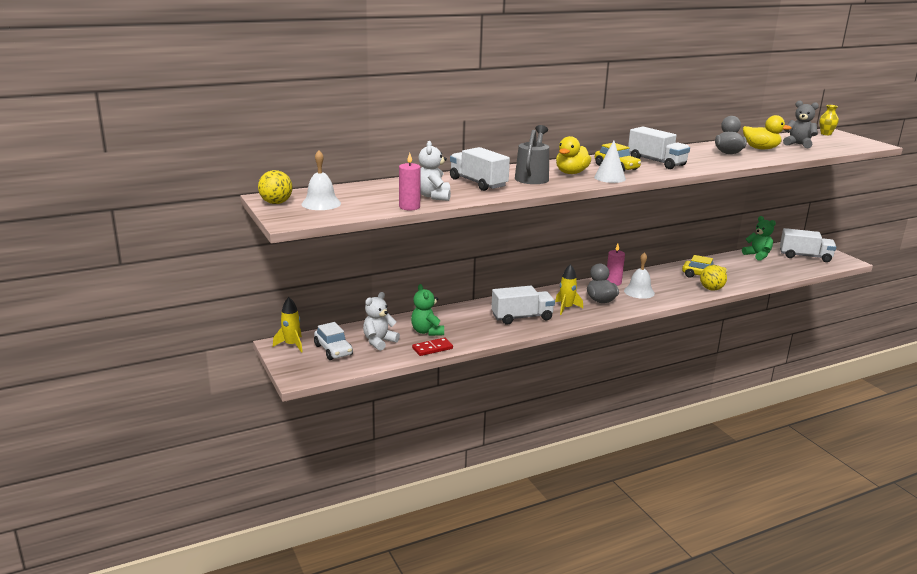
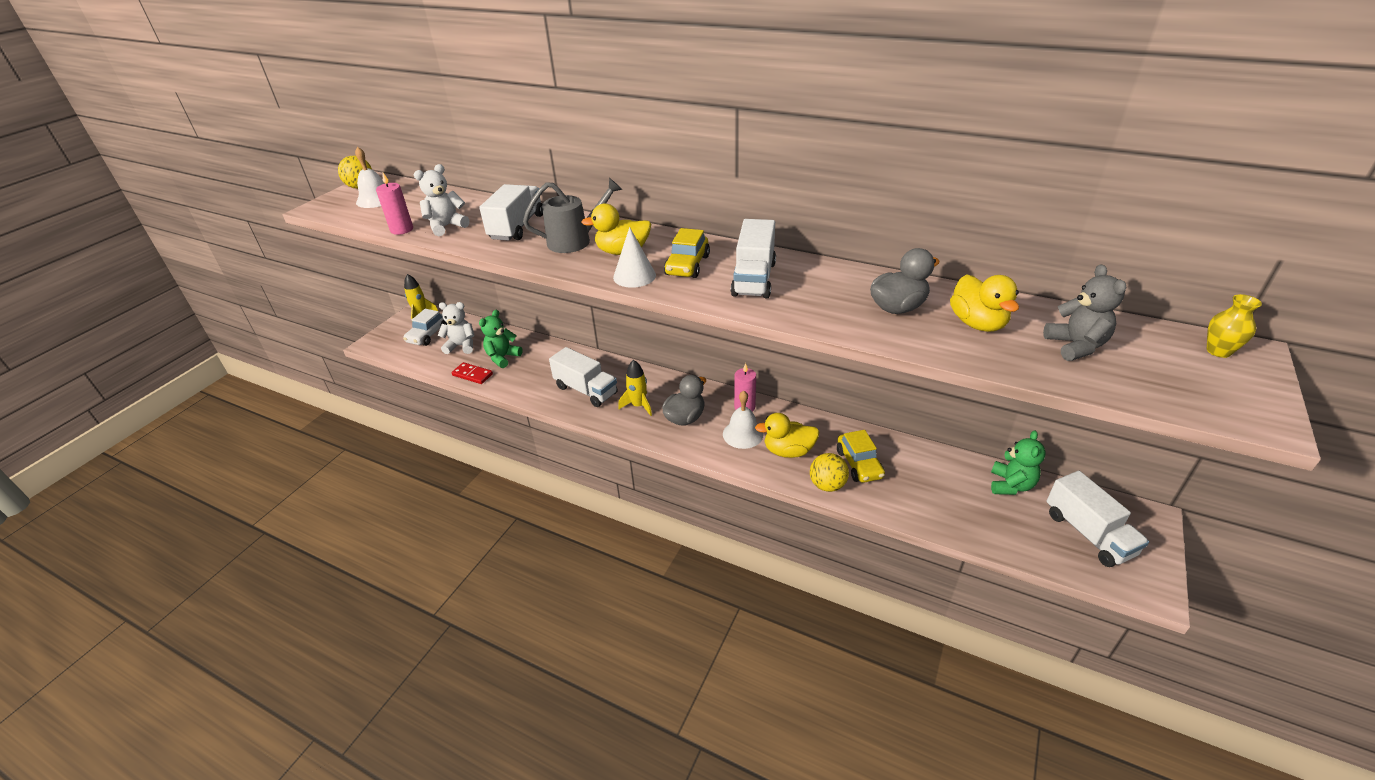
camera: 55 degrees right, 15 degrees up
none -> yellow duck [755,413,819,458]

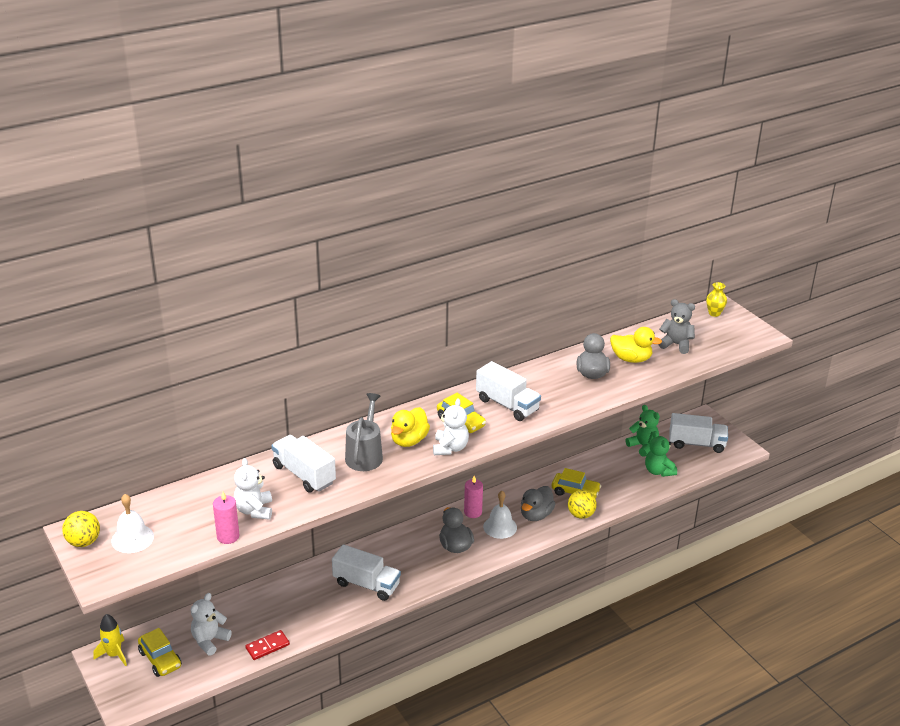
camera: 60 degrees left, 5 degrees down
white car [403,309,447,346] -> yellow car [138,628,182,677]
green teddy bear [479,310,523,368] -> green teddy bear moved to [645,431,677,477]
white truck [549,347,618,407] -> white truck turned 45 degrees clockwise [332,544,401,601]
white cone [613,227,656,288] -> white teddy bear [433,398,469,455]
yellow rocket [618,360,652,416] -> none
yellow duck [755,413,819,458] -> grey duck [521,486,555,521]

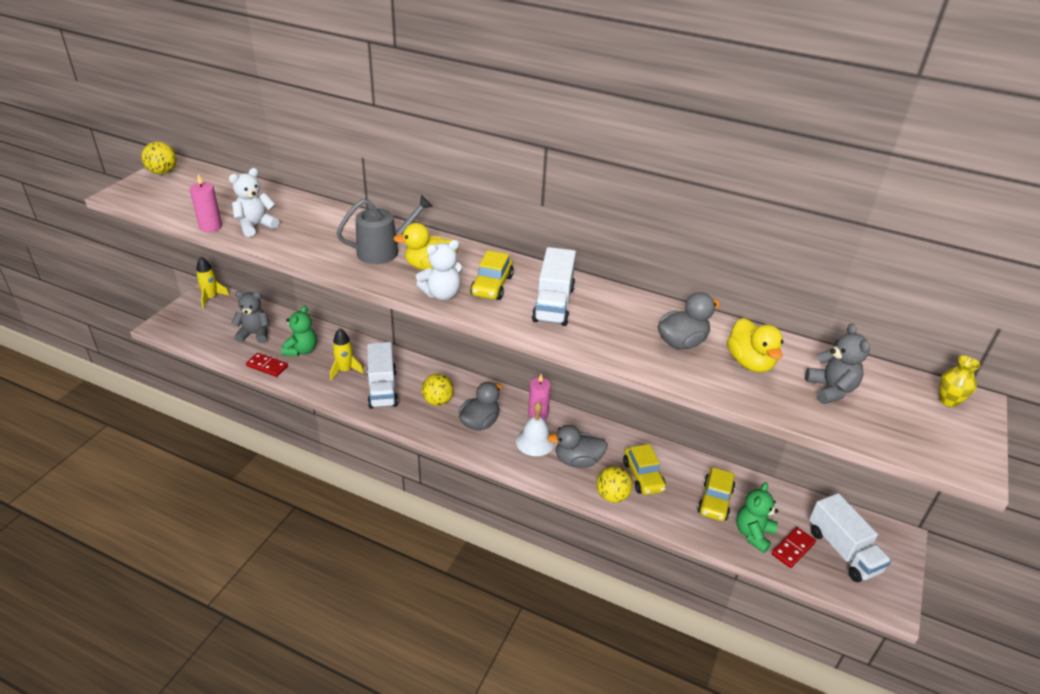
camera: 55 degrees right, 5 degrees up
white bell [111,494,154,553] -> none
yellow car [138,628,182,677] -> yellow car moved to [697,467,735,521]
white teddy bear [191,593,232,656] -> grey teddy bear [231,291,269,343]
white truck [271,435,336,493] -> none
green teddy bear [626,405,660,457] -> green teddy bear moved to [281,306,317,356]
none -> yellow rocket [330,328,364,380]
none -> yellow ball [422,374,454,406]
none -> red domino [772,527,816,568]

